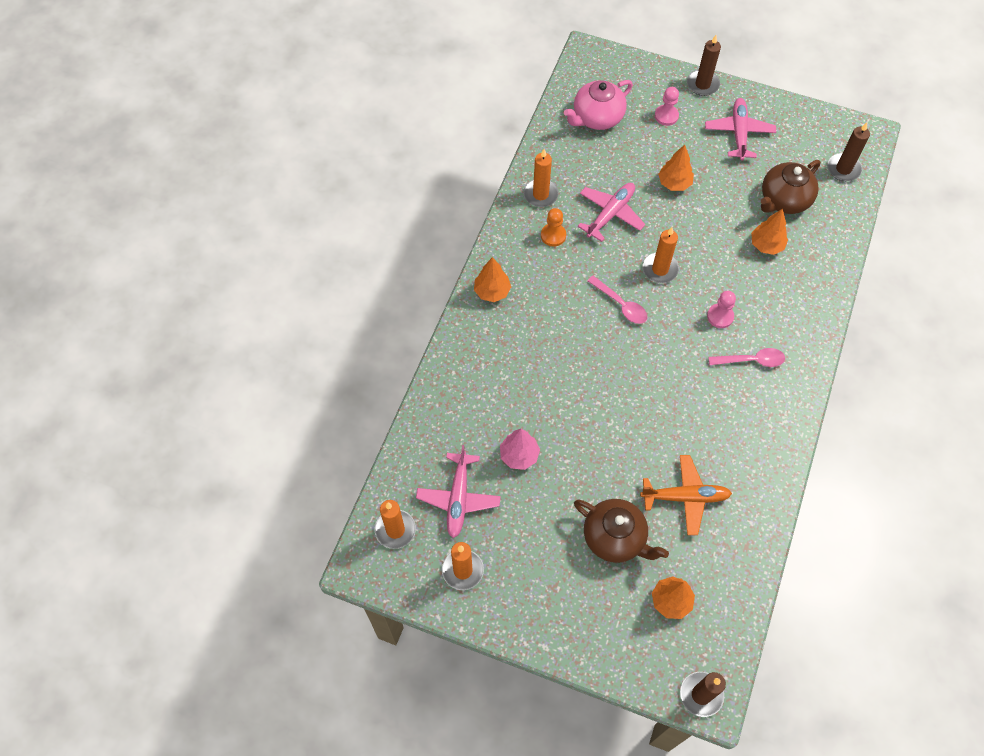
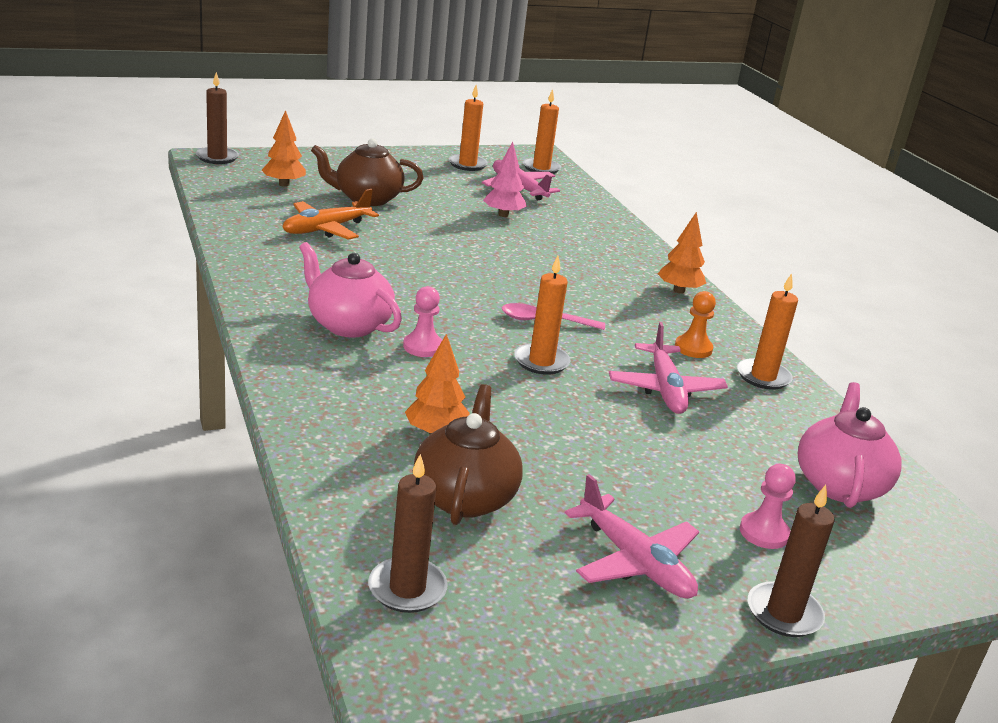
camera: 135 degrees right, 35 degrees down
orange tree [658,145,694,191] -> none
pink spoon [708,348,785,367] -> pink teapot [299,242,402,338]

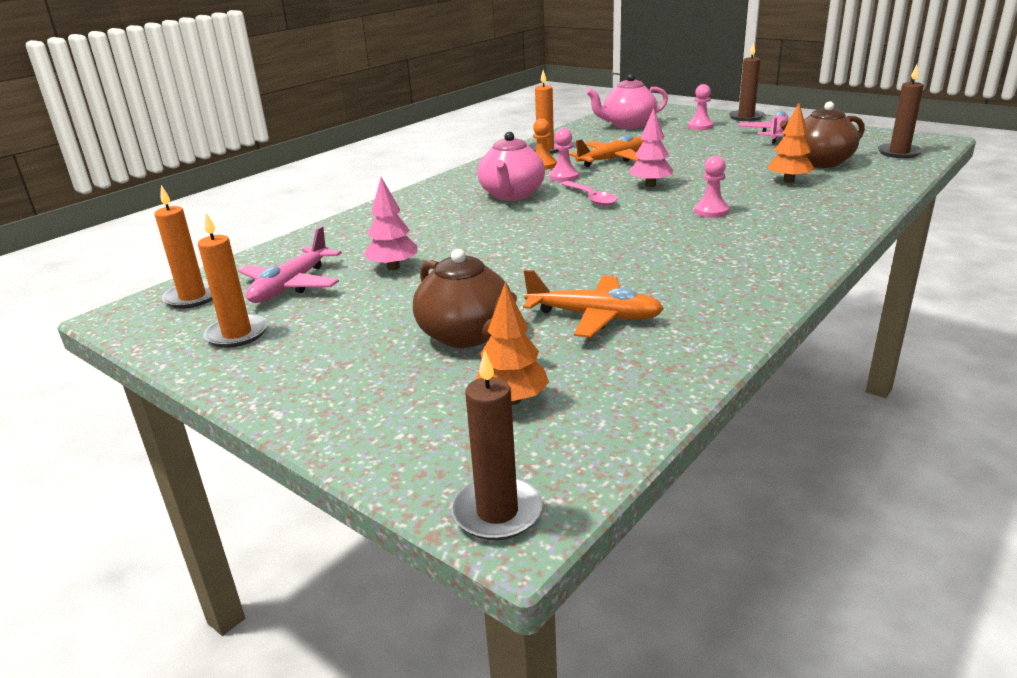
camera: 115 degrees left, 0 degrees up
pink teapot [299,242,402,338] -> pink teapot moved to [477,132,545,201]
orange candle [514,256,570,375] -> pink tree [629,108,673,187]
pink plane [609,322,728,414] -> orange plane [569,135,644,167]
orange tree [658,212,706,294] -> none
none -> pink pawn [549,128,579,182]

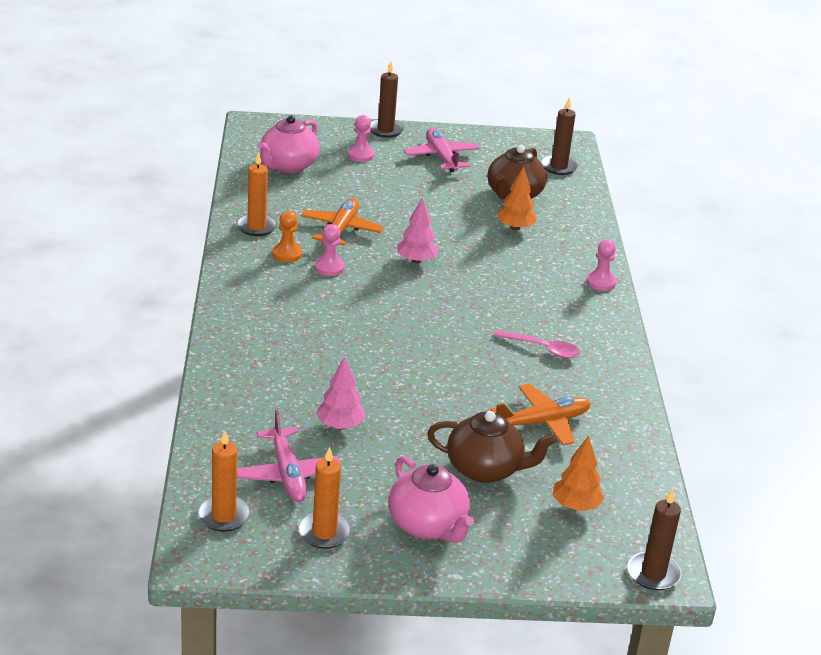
camera: 45 degrees left, 5 degrees up
pink teapot [477,132,545,201] -> pink teapot moved to [389,456,474,543]
pink spoon [561,181,617,206] -> pink spoon moved to [493,330,580,358]
pink pawn [694,156,729,218] -> pink pawn moved to [586,240,616,291]

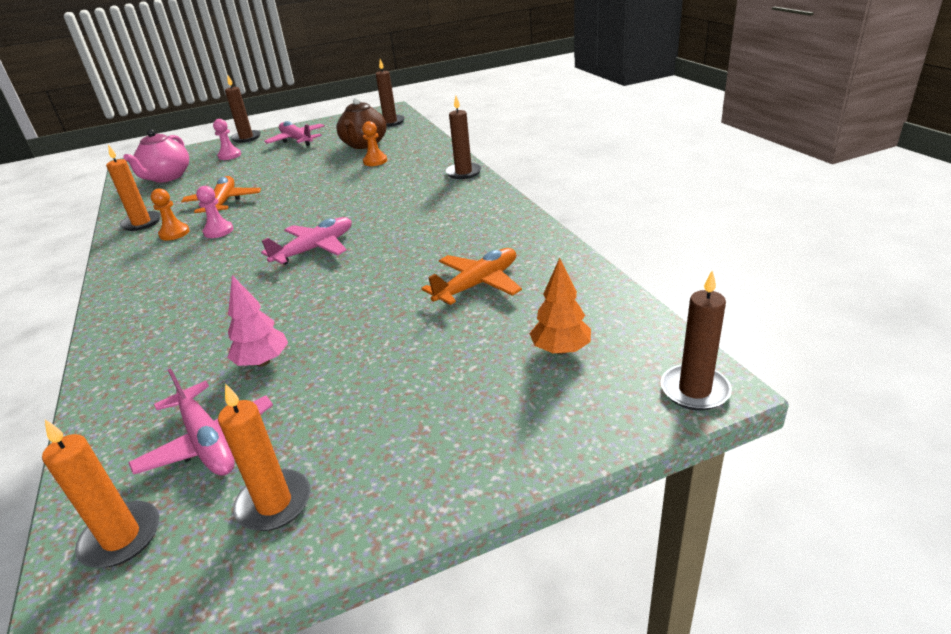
camera: 15 degrees left, 0 degrees up
pink teapot [389,456,474,543] -> none
pink tree [397,197,439,264] -> none
brown teapot [427,411,557,483] -> none
pink spoon [493,330,580,358] -> none
orange tree [497,167,537,230] -> orange pawn [362,121,387,166]
pink pawn [586,240,616,291] -> brown candle [445,96,482,179]
none -> pink plane [261,217,352,265]

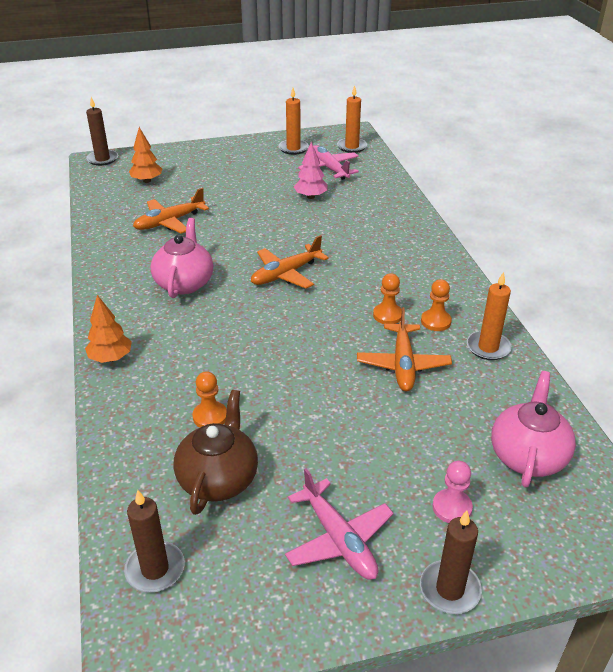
camera: 175 degrees left, 5 degrees up
pink pawn [196,186,233,238] -> orange pawn [373,273,402,324]
pink plane [261,217,352,265] -> orange plane [251,235,329,289]
brown candle [445,96,482,179] -> orange tree [85,295,132,363]
none -> pink teapot [151,218,213,298]

